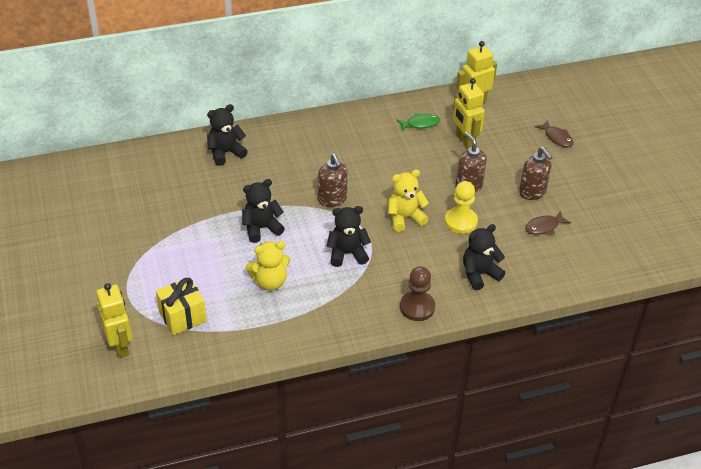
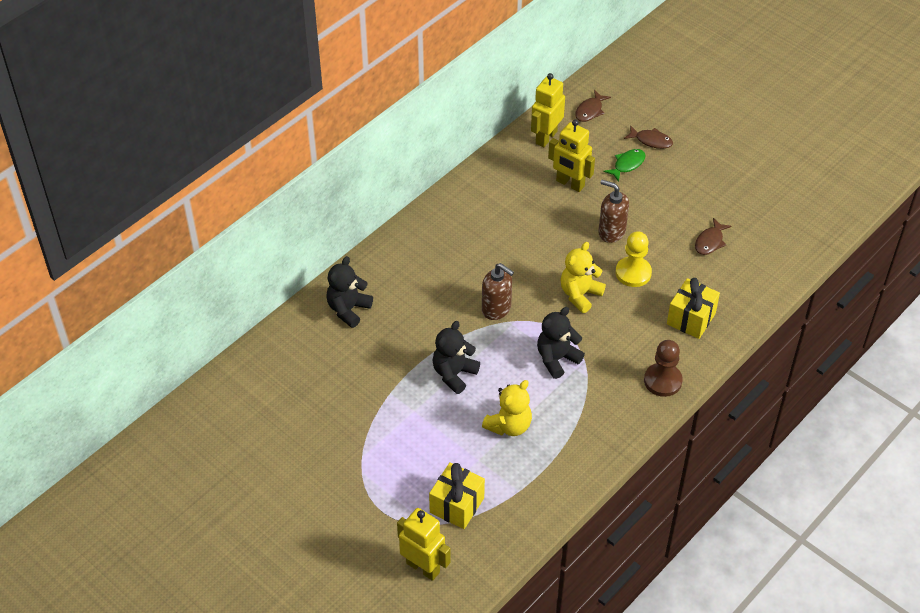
camera: 30 degrees left, 5 degrees up
green fish [396,113,440,131] -> green fish moved to [604,149,645,182]
black teddy bear [463,224,505,290] -> yellow gift [667,278,720,339]
brown soap dispenser [519,147,552,200] -> none
none -> brown fish [575,90,611,122]

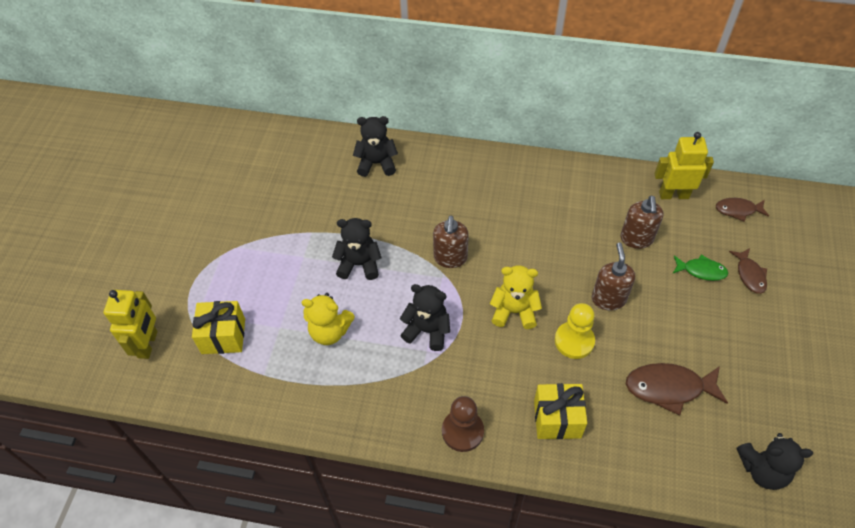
camera: 60 degrees right, 5 degrees up
yellow robot [548,120,595,192] -> brown soap dispenser [620,196,663,249]
brown fish [695,218,732,255] -> brown fish [626,363,728,416], size x1.65
none -> black teddy bear [737,433,813,490]

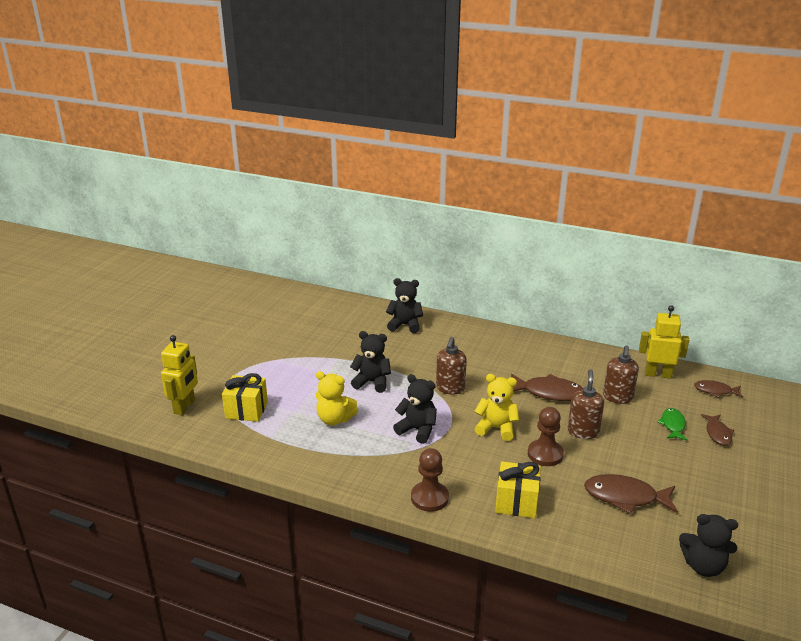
camera: 10 degrees right, 25 degrees down
yellow pawn [555,303,595,359] -> brown pawn [528,407,564,466]
green fish [673,254,728,281] -> green fish turned 105 degrees counterclockwise [658,408,688,441]
none -> brown fish [511,374,583,401]

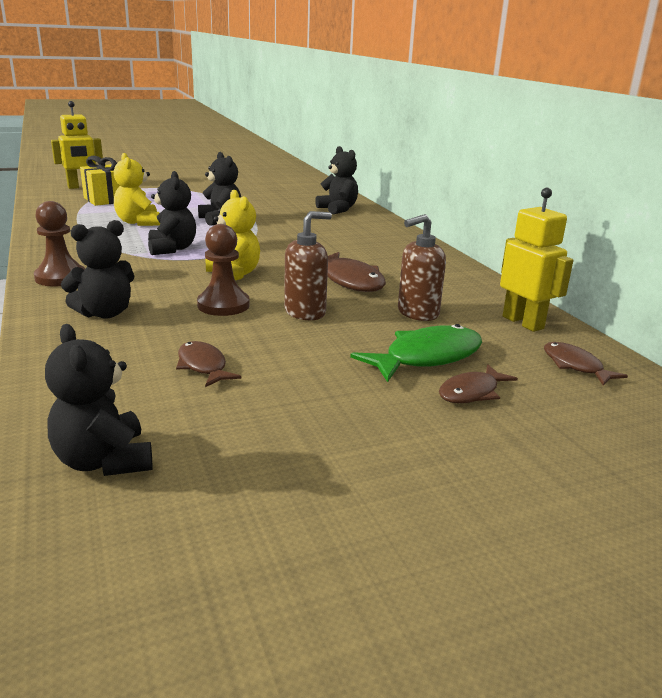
camera: 45 degrees right, 5 degrees down
brown soap dispenser [436,337,467,394] -> none
yellow gift [495,461,541,518] -> black teddy bear [61,220,135,318]
brown fish [584,474,678,514] -> brown fish [176,341,242,387], size x0.61
green fish [658,408,688,441] -> green fish [350,324,482,382], size x1.65

